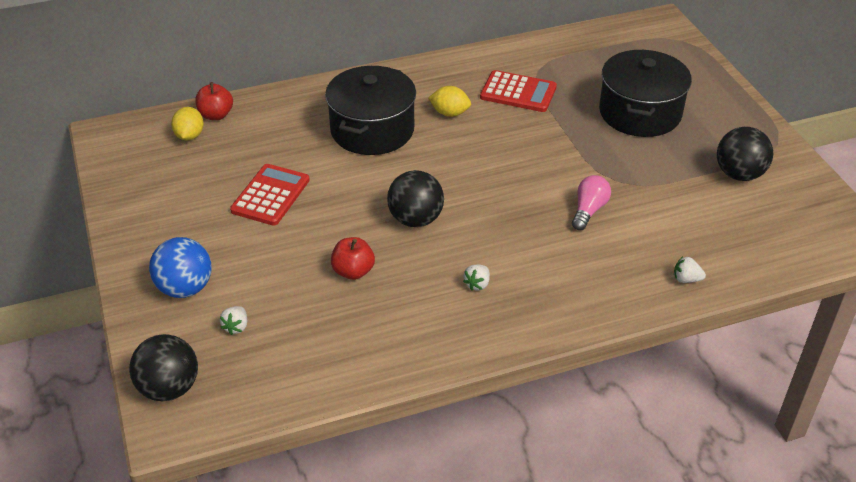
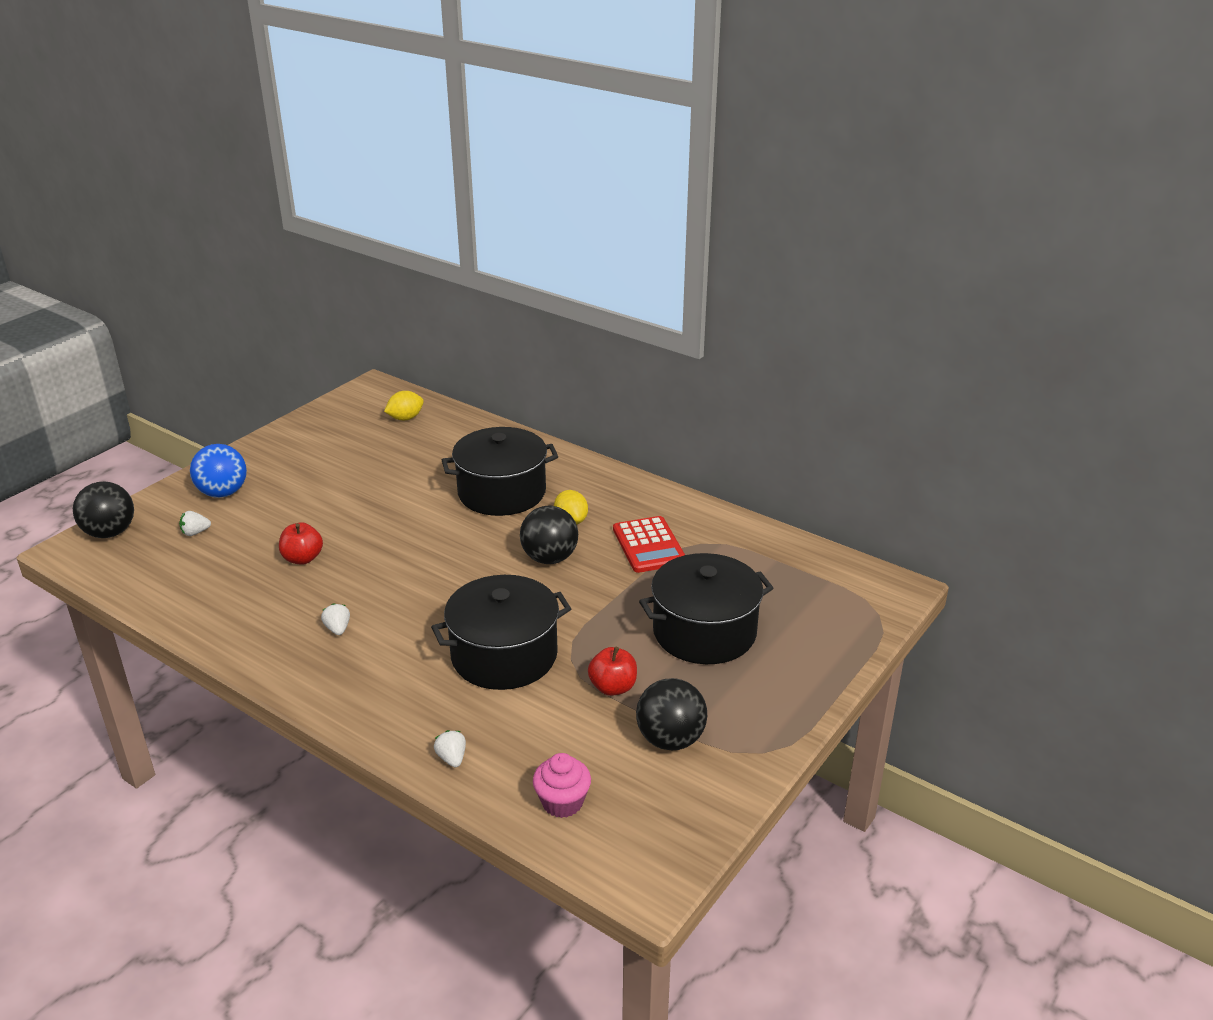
camera: 55 degrees right, 10 degrees down
red apple [195,82,233,120] -> red apple moved to [588,647,637,696]
red calculator [230,164,310,226] -> none
black ball [387,170,444,227] -> black ball moved to [520,506,578,564]
white strawberry [463,264,490,291] -> white strawberry turned 75 degrees clockwise [321,603,350,635]
pink light bulb [572,175,611,230] -> black pot [431,575,571,690]
none -> pink cupcake [533,753,591,818]

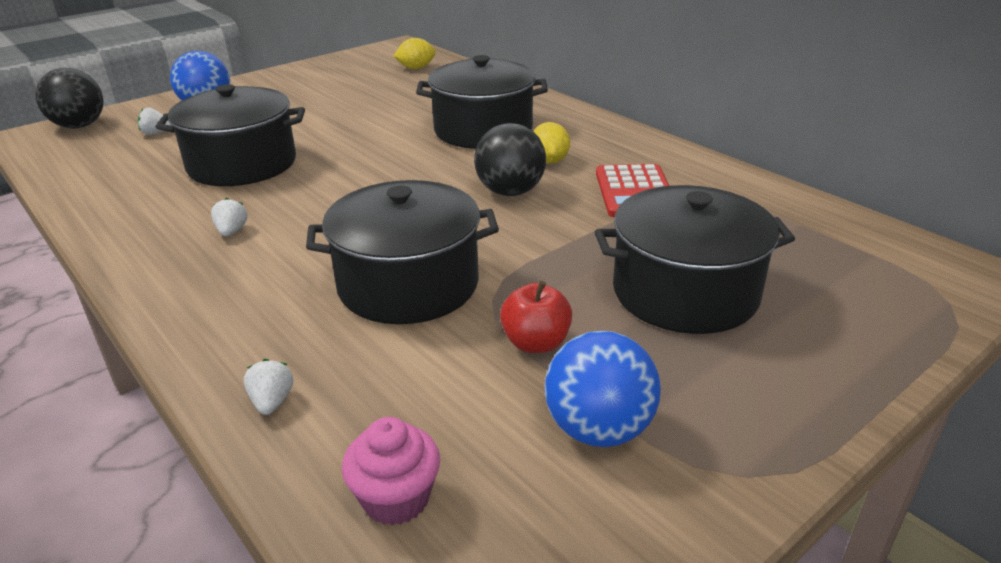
camera: 15 degrees right, 0 degrees up
red apple [279,522,323,564] -> black pot [156,84,305,186]
black ball [636,678,707,750] -> blue ball [544,331,661,447]

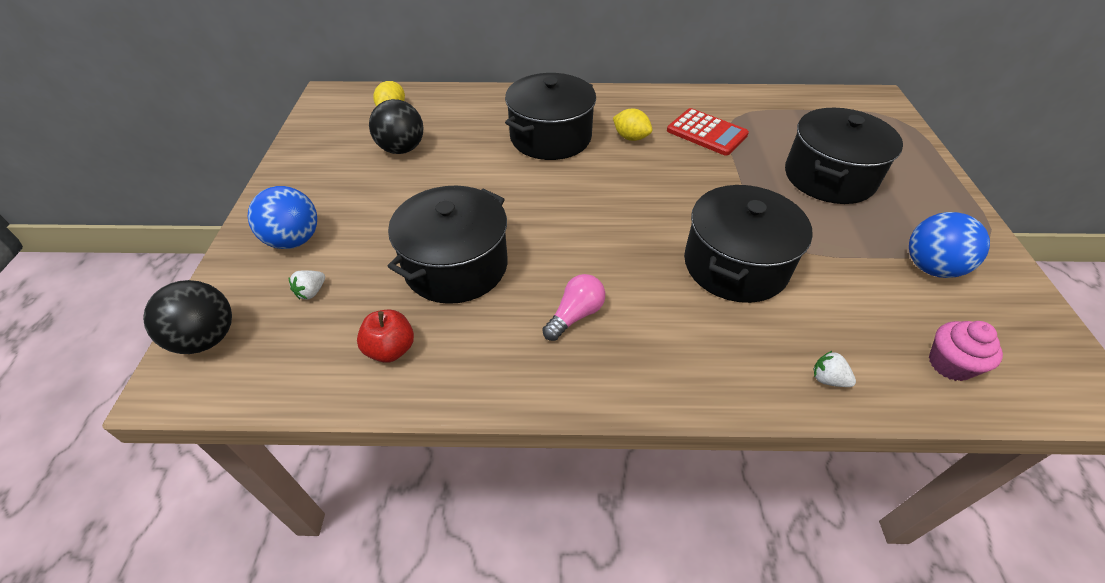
camera: 50 degrees left, 15 degrees up
white strawberry [211,198,248,236] -> pink light bulb [542,274,605,341]
black ball [474,123,546,196] -> black ball moved to [369,99,423,154]
red apple [500,281,572,353] -> red apple moved to [357,309,414,363]

